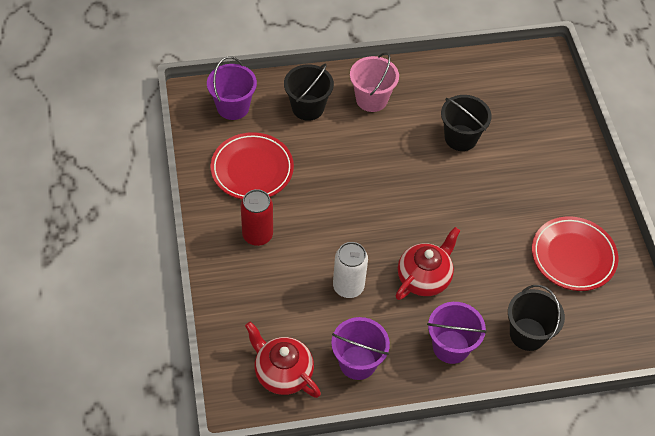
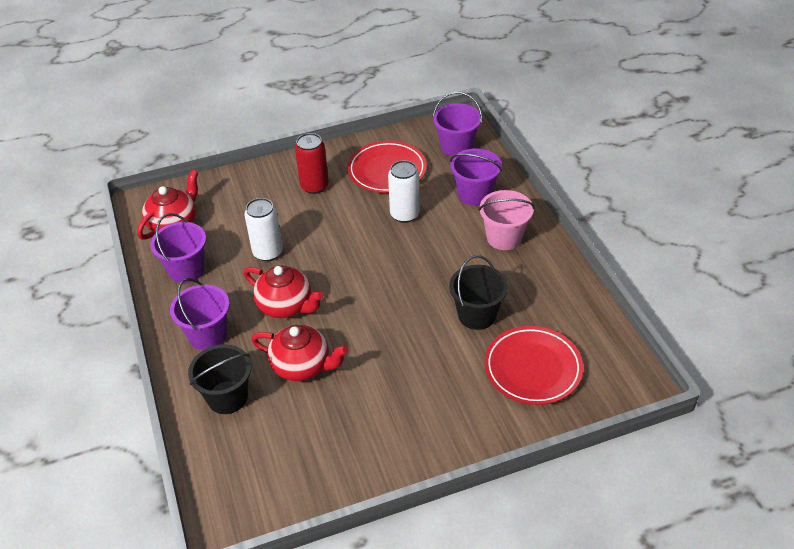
camera: 85 degrees right, 10 degrees down
black bucket [284,64,334,121] -> purple bucket [450,149,502,206]
red plate [532,216,619,291] -> red plate moved to [484,326,583,405]
none -> red teapot [251,325,348,381]
none -> white can [388,160,420,223]

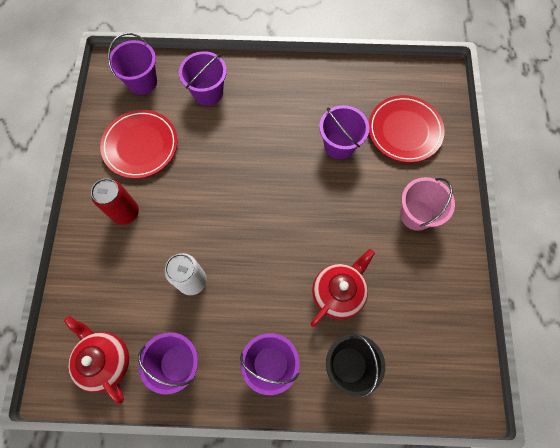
camera: 70 degrees left, 25 degrees up
red teapot [244,265,324,318] -> none
white can [388,160,420,223] -> none
black bucket [449,255,508,330] -> purple bucket [319,105,369,159]
pink bucket [478,190,535,250] -> pink bucket moved to [400,177,455,231]

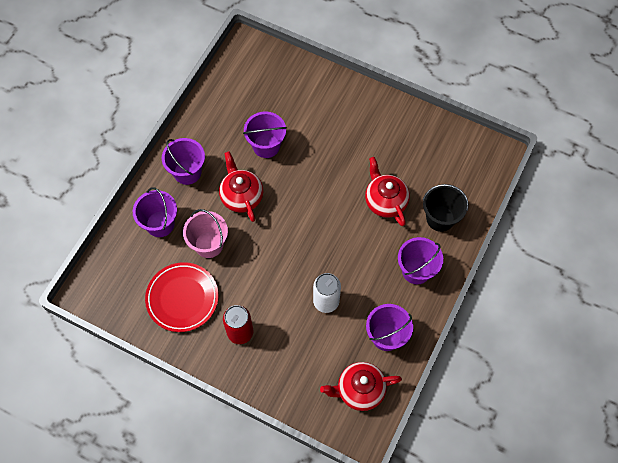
camera: 65 degrees left, 5 degrees down
purple bucket [108,33,157,95] -> purple bucket moved to [162,138,205,185]
red plate [369,95,445,163] -> none
pink bucket [400,177,455,231] -> pink bucket moved to [183,209,228,258]
none -> red teapot [219,151,263,222]

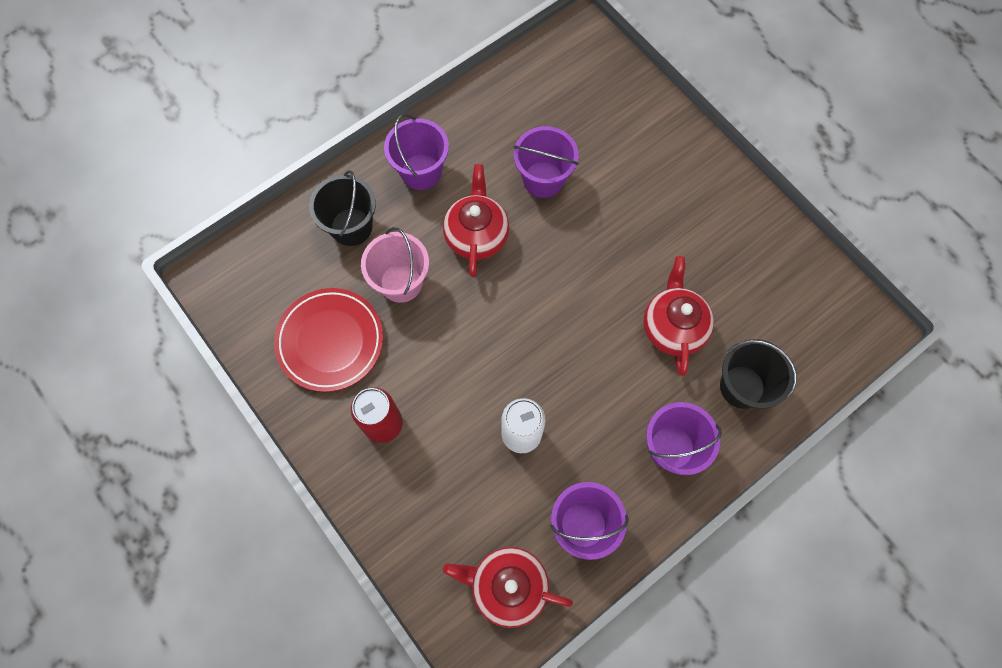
camera: 25 degrees right, 5 degrees up
purple bucket [133,187,177,237] -> black bucket [309,170,376,246]

